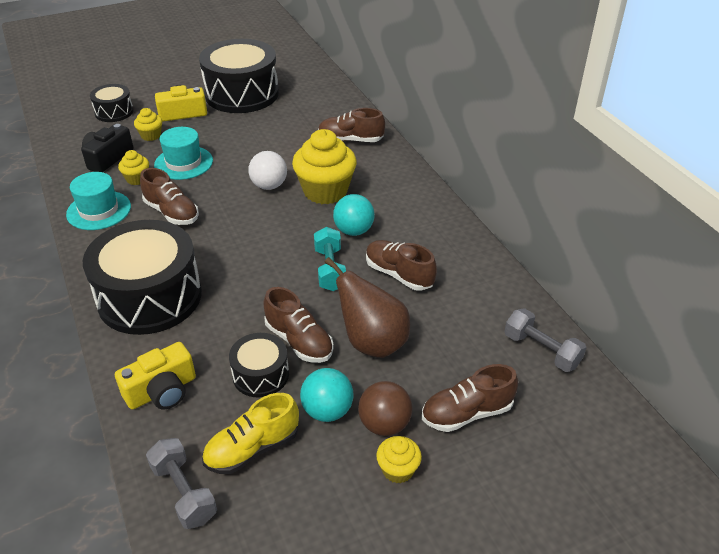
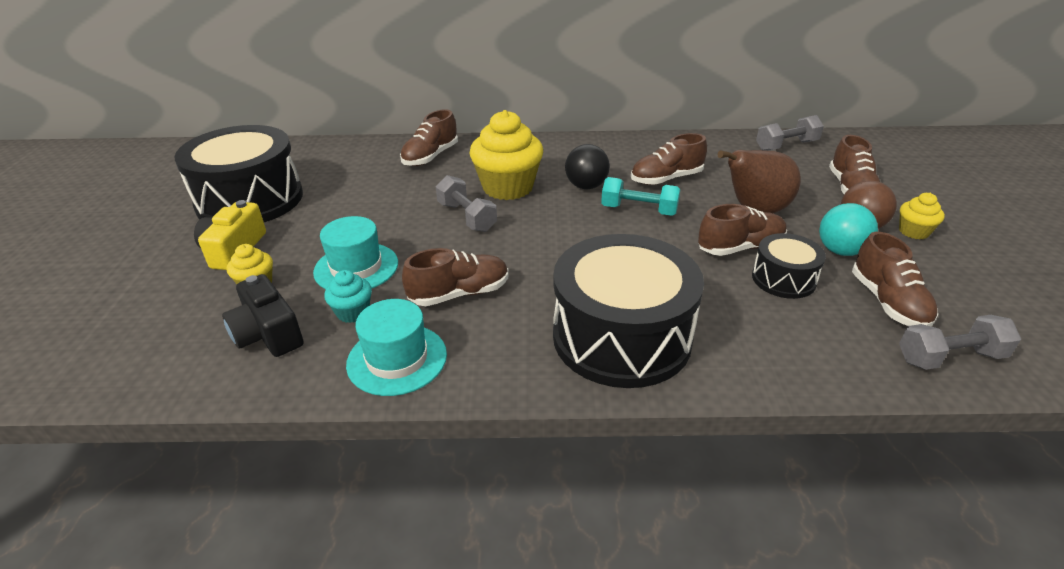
camera: 65 degrees left, 5 degrees down
black drum [90,84,134,122] -> none
yellow camera [115,342,196,409] -> none
yellow cupcake [118,150,149,185] -> turquoise cupcake [324,270,372,323]
yellow shoe [202,393,299,474] -> brown shoe [852,232,938,327]
white ball [248,151,287,190] -> grey dumbbell [436,175,497,232]
turquoise ball [333,194,375,236] -> black ball [565,144,610,189]

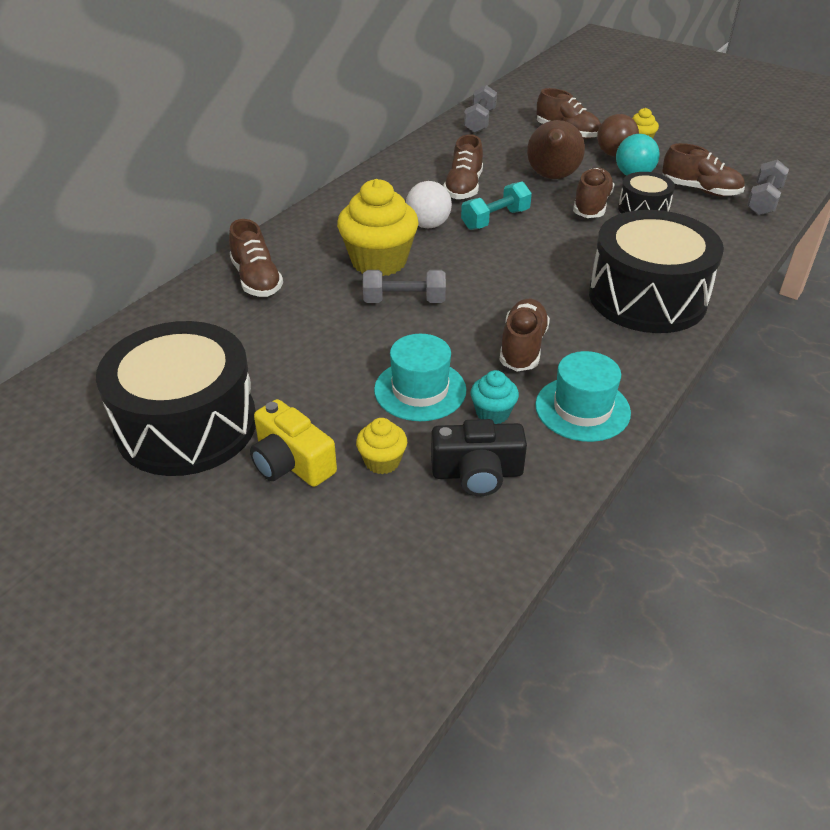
camera: 55 degrees left, 5 degrees up
black ball [565,144,610,189] -> white ball [406,181,452,228]

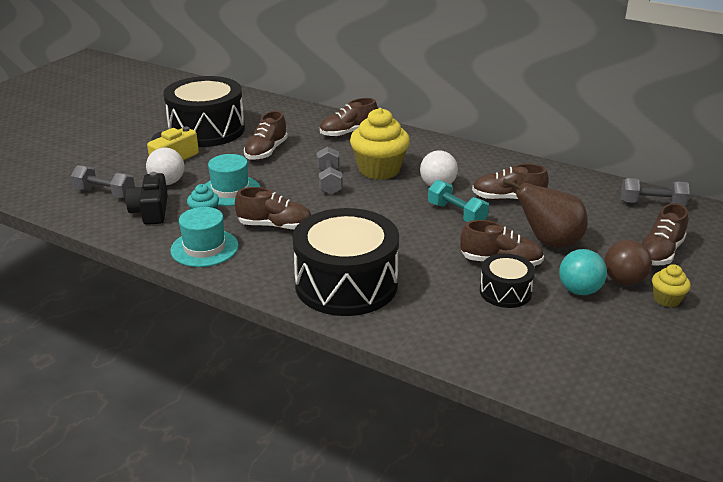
camera: 85 degrees right, 10 degrees down
yellow cupcake [356,418,407,474] -> white ball [146,148,184,185]
brown shoe [662,143,745,197] -> brown shoe moved to [244,111,288,160]
grey dumbbell [747,159,789,215] -> grey dumbbell moved to [71,165,135,198]

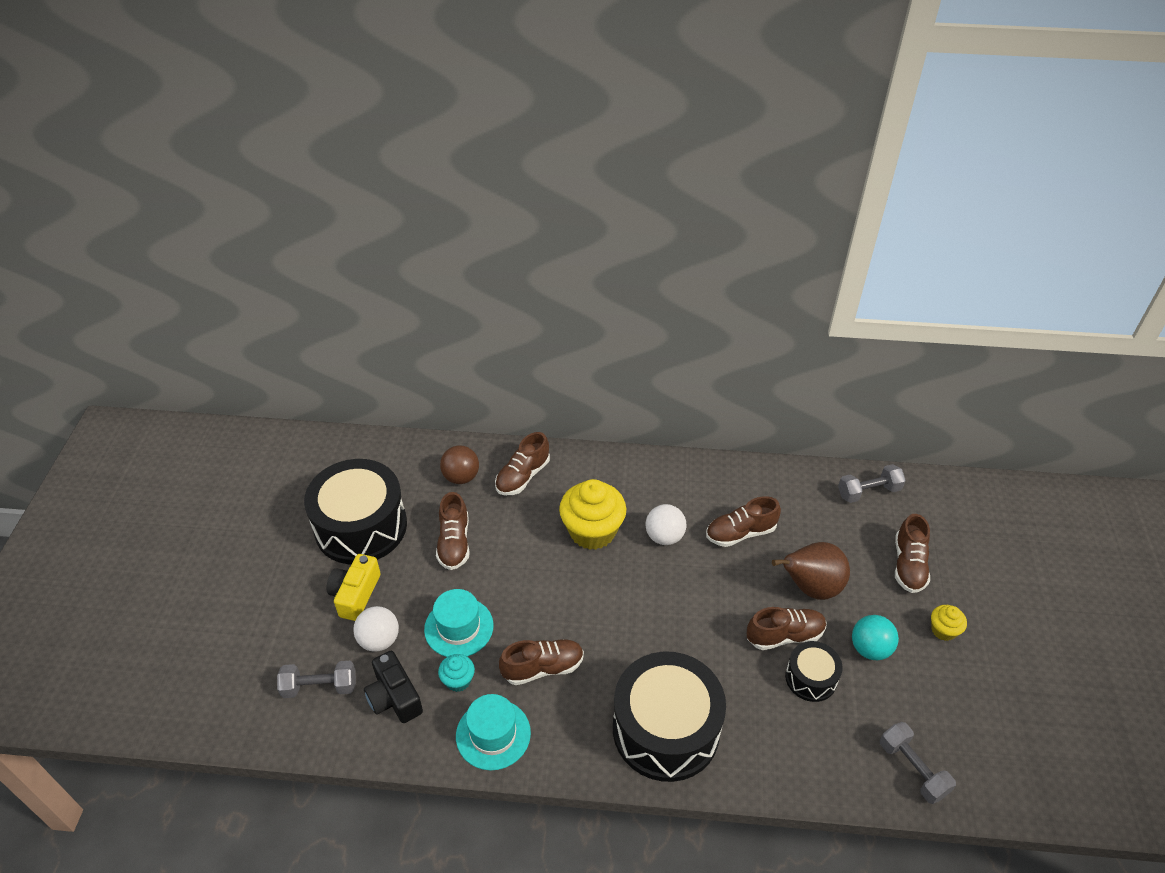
camera: 25 degrees left, 15 degrees up
grey dumbbell [317,146,343,195] -> grey dumbbell moved to [880,722,956,804]
turquoise dumbbell [428,180,489,222] -> none
brown ball [604,240,652,285] -> brown ball moved to [440,445,479,484]

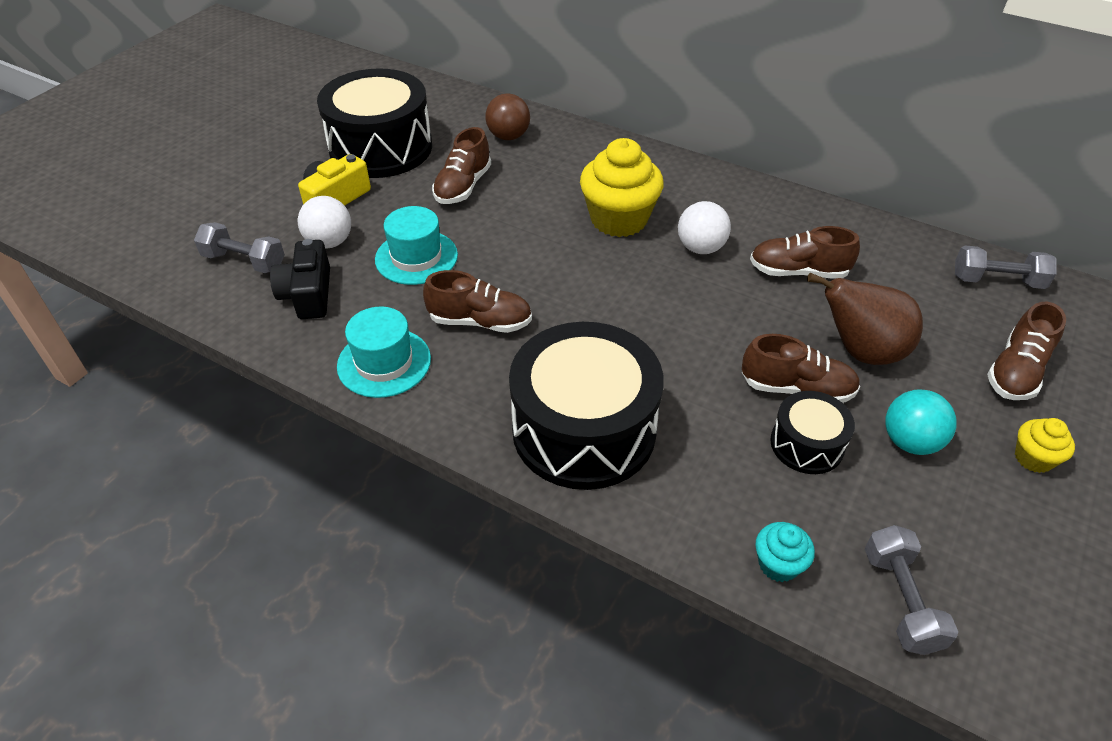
camera: 25 degrees right, 0 degrees up
turquoise cupcake [438,654,475,692] -> turquoise cupcake moved to [755,522,815,582]
brown shoe [495,432,550,495] -> none

